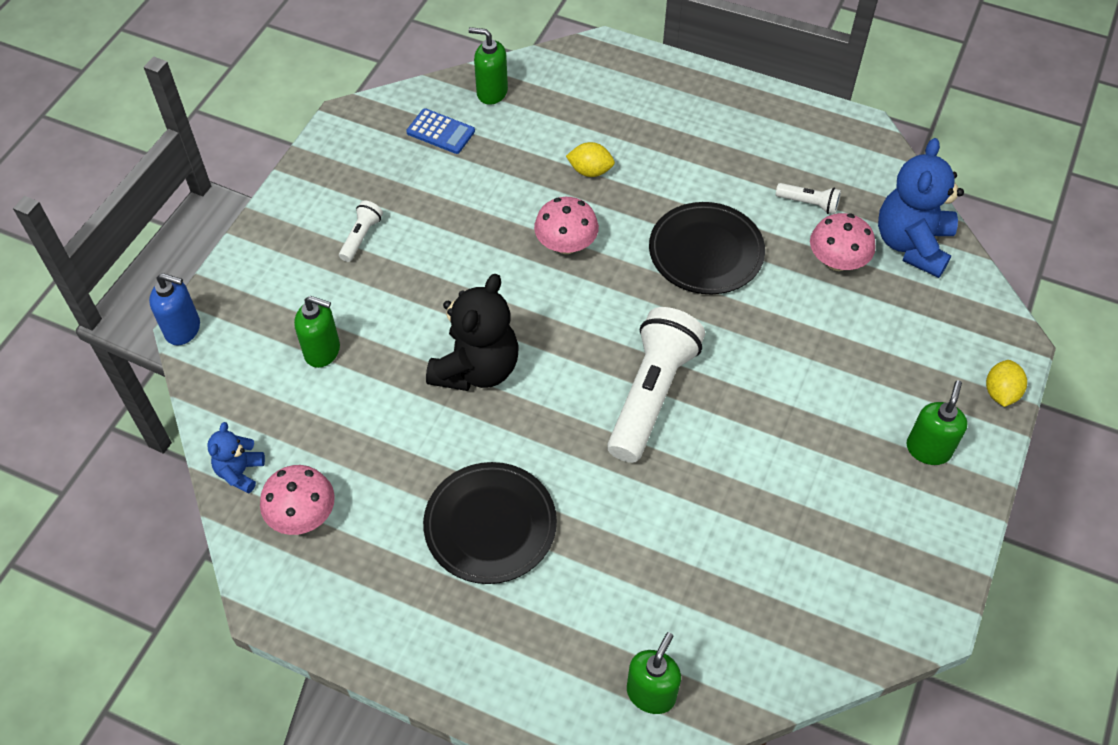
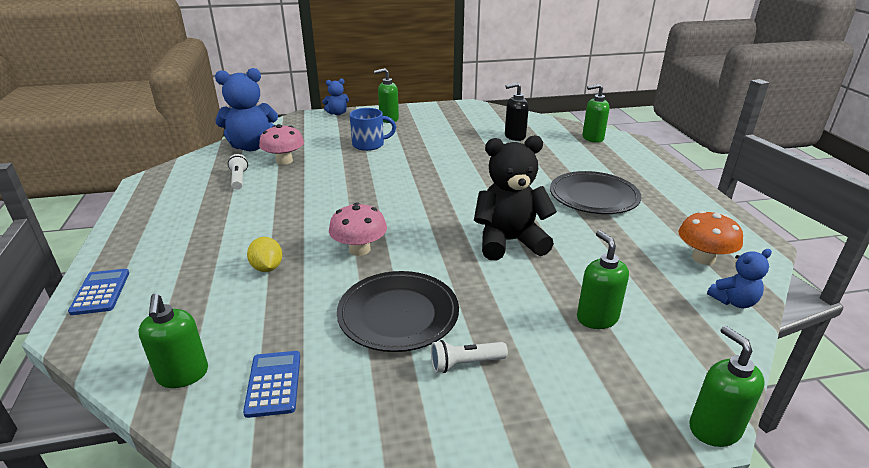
camera: 125 degrees left, 25 degrees down
blue soap dispenser [149,273,200,345] -> green soap dispenser [689,326,765,447]
pink mushroom [260,465,335,535] -> orange mushroom [678,211,743,265]
white flashlight [607,307,705,463] -> none
black plate [649,202,765,294] -> black plate moved to [337,271,459,352]
yellow lemon [986,360,1027,407] -> blue teddy bear [322,78,349,115]
none -> blue calculator [68,269,129,315]
none -> blue mug [349,108,396,151]
none -> black soap dispenser [505,83,529,141]

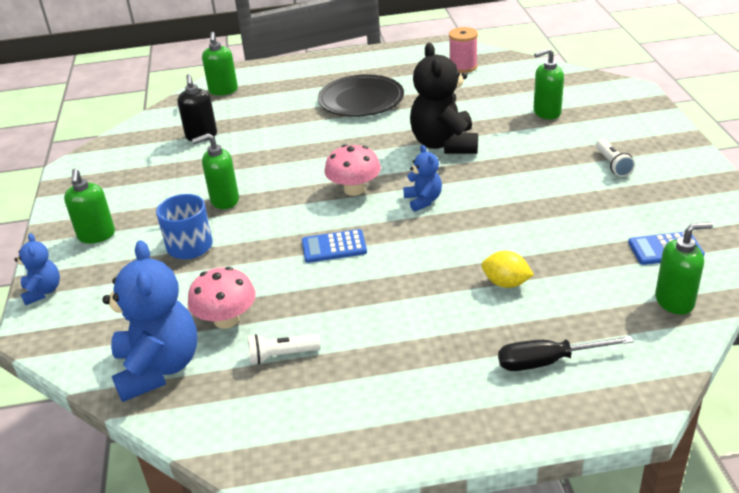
camera: 85 degrees left, 5 degrees up
blue calculator [68,269,129,315] -> blue calculator moved to [302,229,367,263]
yellow lemon [247,237,282,272] -> yellow lemon turned 45 degrees clockwise [482,251,534,288]
pink mushroom [329,202,387,256] -> pink mushroom moved to [324,144,381,196]
black plate [337,271,459,352] -> none
orange mushroom [678,211,743,265] -> pink spool [449,27,478,73]
green soap dispenser [689,326,765,447] -> green soap dispenser moved to [192,133,239,209]
blue teddy bear [707,249,772,308] -> blue teddy bear moved to [403,145,442,212]
none -> black screwdriver [498,336,634,371]

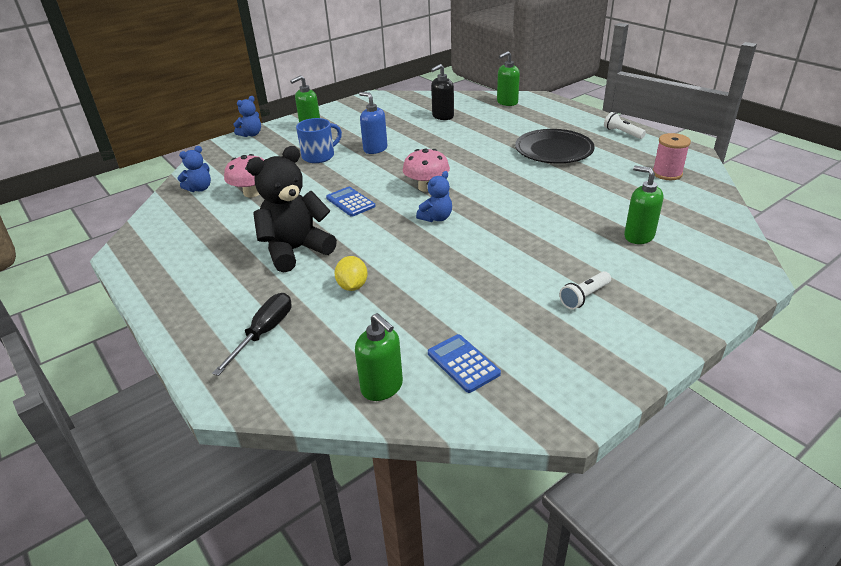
camera: 60 degrees right, 0 degrees up
blue teddy bear [102,240,197,402] -> blue teddy bear [178,146,211,192], size x0.51
green soap dispenser [192,133,239,209] -> blue soap dispenser [359,92,387,154]
white flashlight [248,334,320,365] -> white flashlight moved to [604,112,646,139]
black teddy bear [410,43,478,154] -> black teddy bear moved to [246,146,337,273]
black screwdriver [498,336,634,371] -> black screwdriver turned 60 degrees clockwise [212,293,292,376]

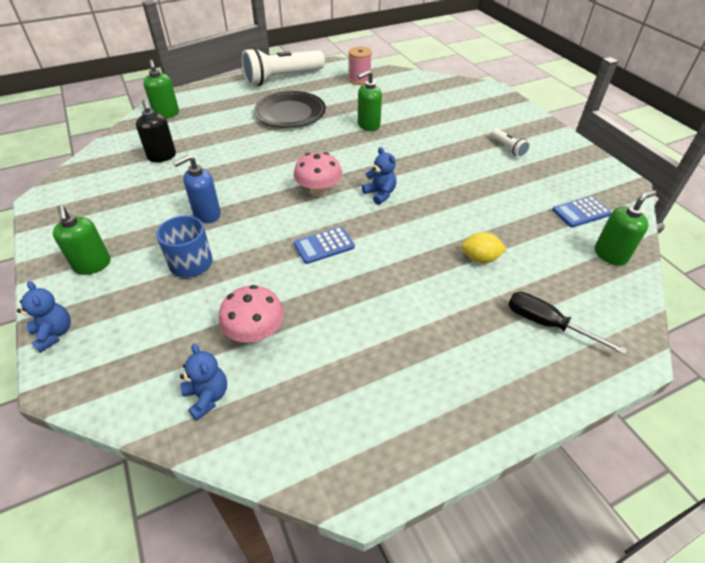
camera: 80 degrees left, 10 degrees up
black teddy bear [246,146,337,273] -> none
white flashlight [604,112,646,139] -> white flashlight [242,48,325,86], size x2.24
green soap dispenser [624,165,663,244] -> green soap dispenser moved to [358,70,382,131]

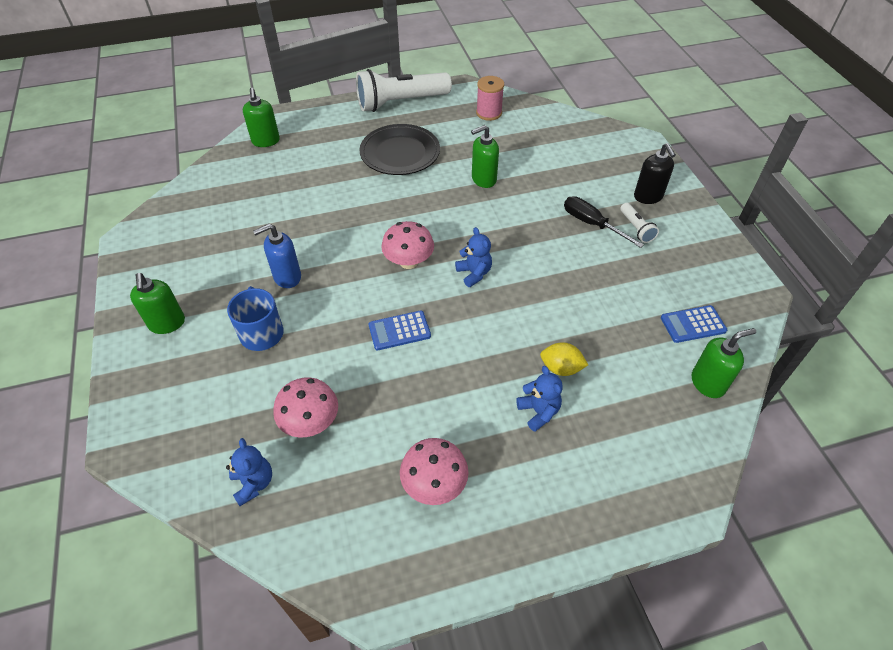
camera: 10 degrees right, 5 degrees up
blue teddy bear [17,281,71,353] -> blue teddy bear moved to [516,366,563,432]
black soap dispenser [136,100,176,162] -> black soap dispenser moved to [634,143,676,204]
black screwdriver [508,292,627,355] -> black screwdriver moved to [564,196,644,248]
none -> pink mushroom [400,438,469,505]

